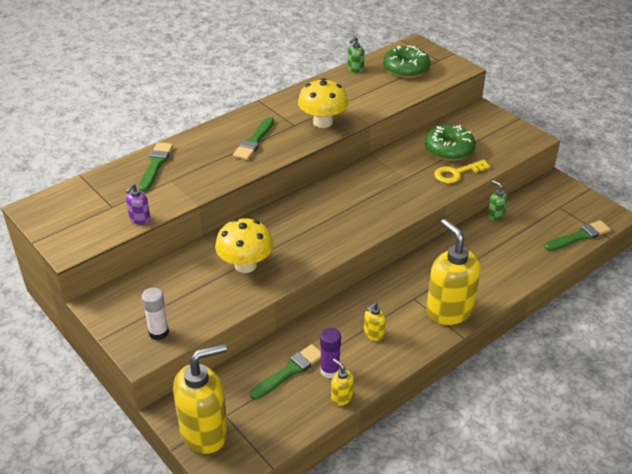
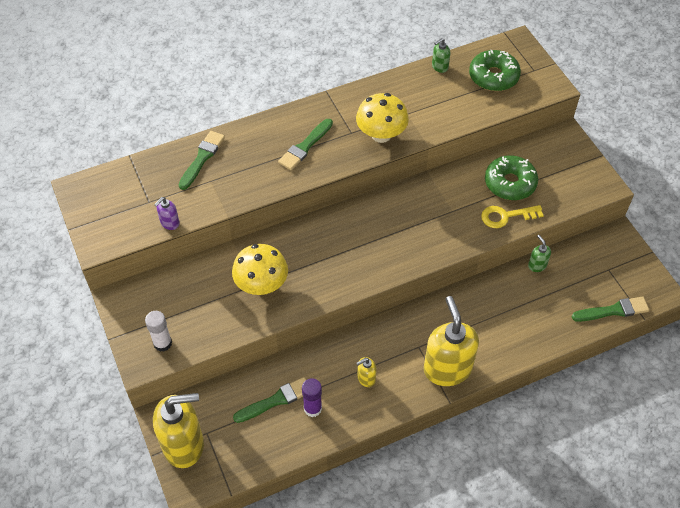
camera: 15 degrees right, 15 degrees up
yellow soap dispenser [331,358,354,406] -> none

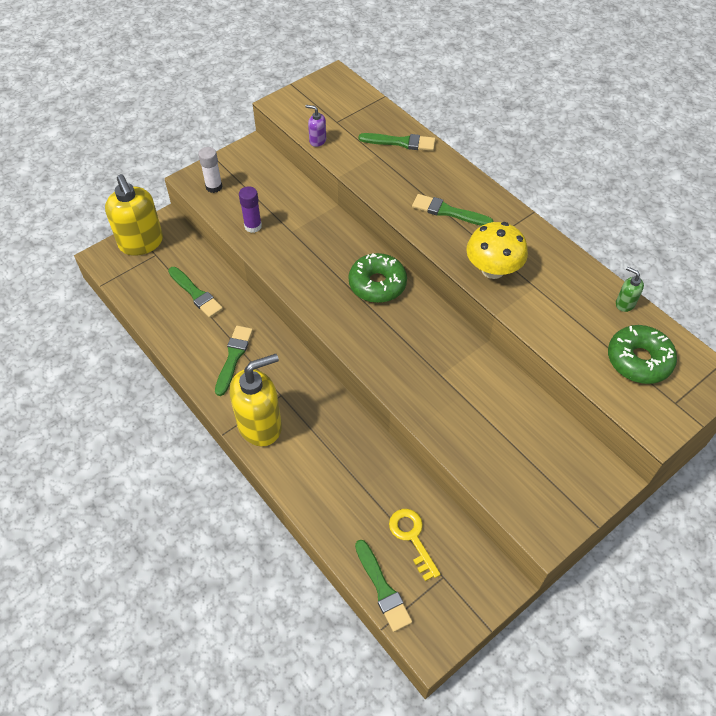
camera: 75 degrees right, 0 degrees up
yellow mushroom [232,244,288,295] -> none
purple glue stick [302,378,322,417] -> purple glue stick moved to [239,186,262,233]
yellow soap dispenser [356,357,377,387] -> green brush [215,326,253,396]
yellow key [481,205,544,228] -> yellow key moved to [389,509,441,581]
green donut [485,155,538,200] -> green donut moved to [349,253,407,303]
green soap dispenser [528,235,551,272] -> none

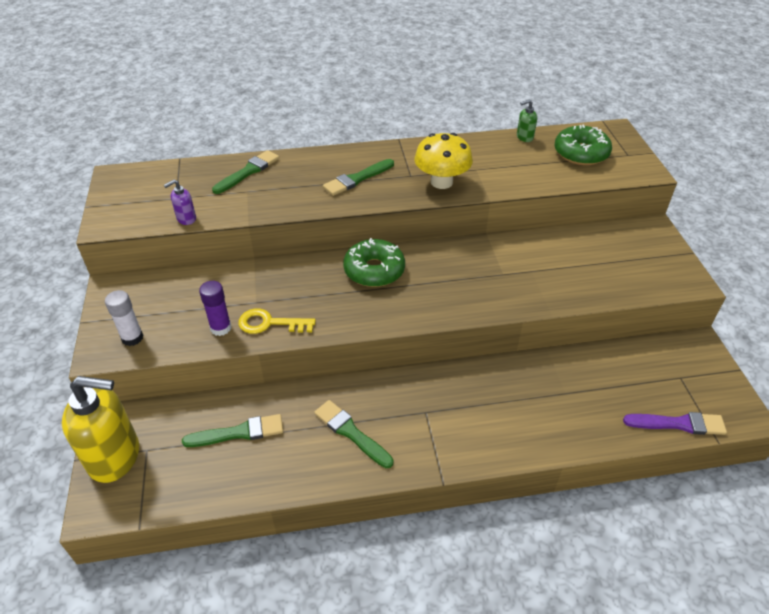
camera: 60 degrees left, 10 degrees down
yellow soap dispenser [230,354,282,446] -> none
green brush [355,540,412,632] -> purple brush [623,412,727,435]
yellow key [389,509,441,581] -> yellow key moved to [238,308,316,334]

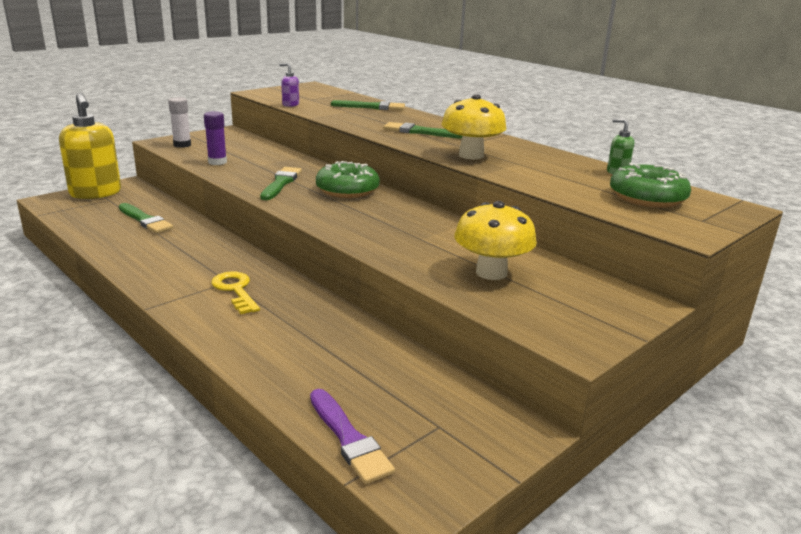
camera: 55 degrees right, 20 degrees down
yellow key [238,308,316,334] -> yellow key moved to [211,271,260,314]
green brush [314,400,393,468] -> green brush moved to [260,167,302,200]
none -> yellow mushroom [454,201,537,280]

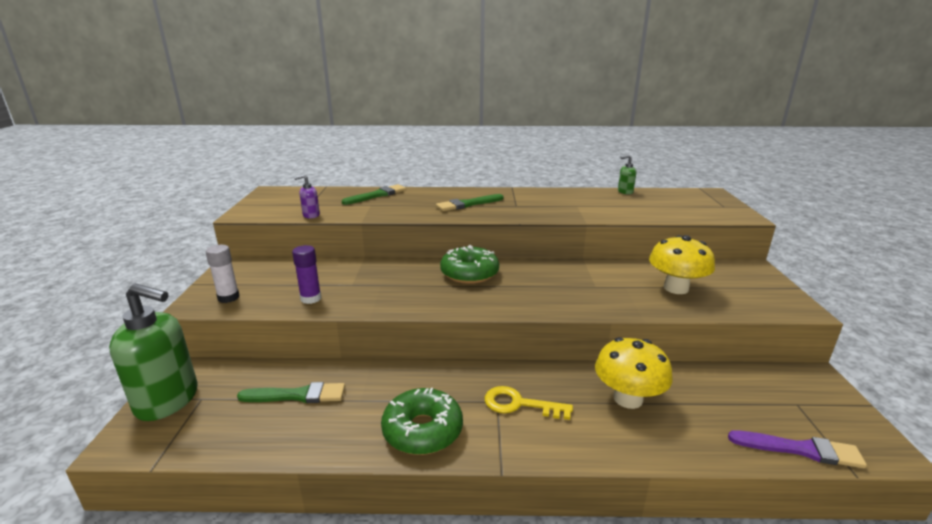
camera: 45 degrees left, 0 degrees up
yellow soap dispenser [59,92,121,199] -> green soap dispenser [109,283,197,421]
green brush [260,167,302,200] -> none
yellow mushroom [441,94,507,159] -> yellow mushroom moved to [595,337,673,409]
green donut [610,163,691,208] -> green donut moved to [381,388,463,455]

